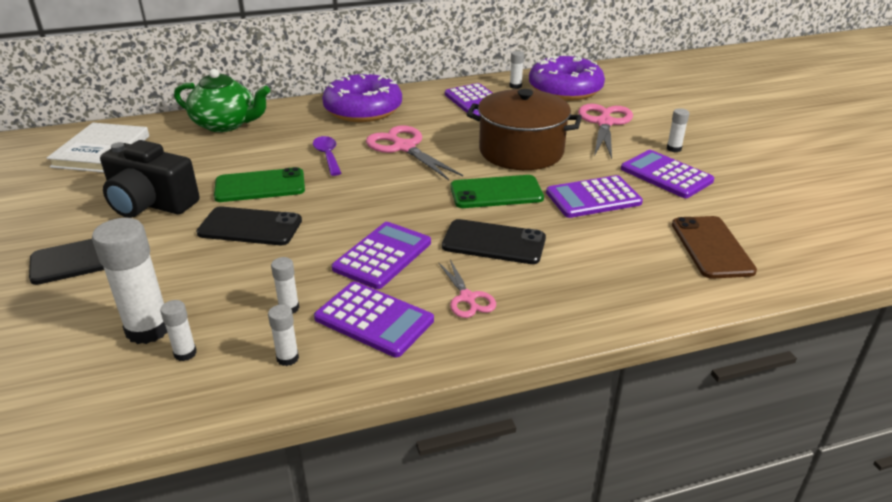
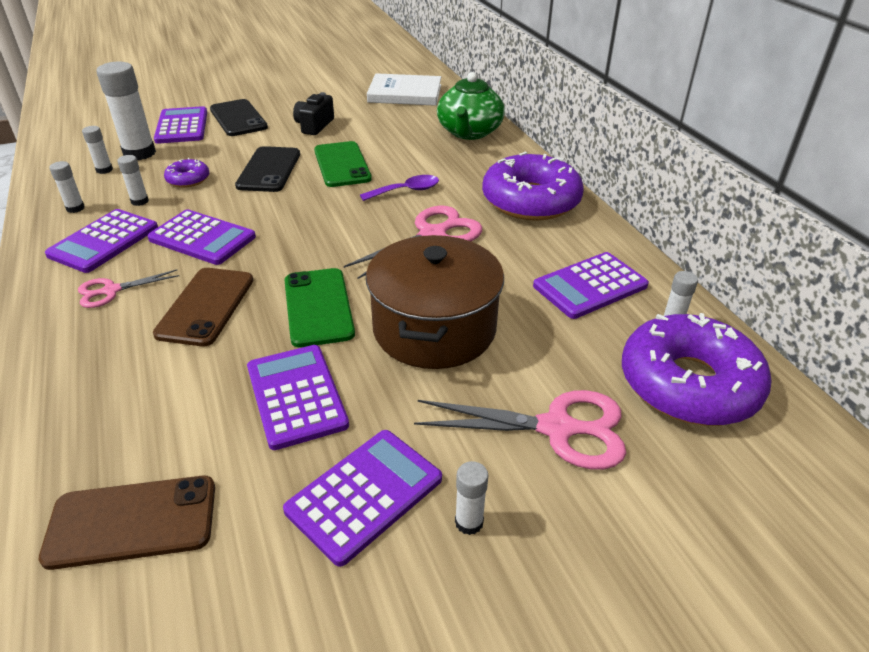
camera: 85 degrees right, 5 degrees up
black camera [100,140,200,218] -> black camera [293,92,334,135], size x0.59
black phone [442,219,546,264] -> brown phone [153,268,253,346]
none -> purple calculator [154,106,207,144]
none -> purple donut [164,158,209,188]

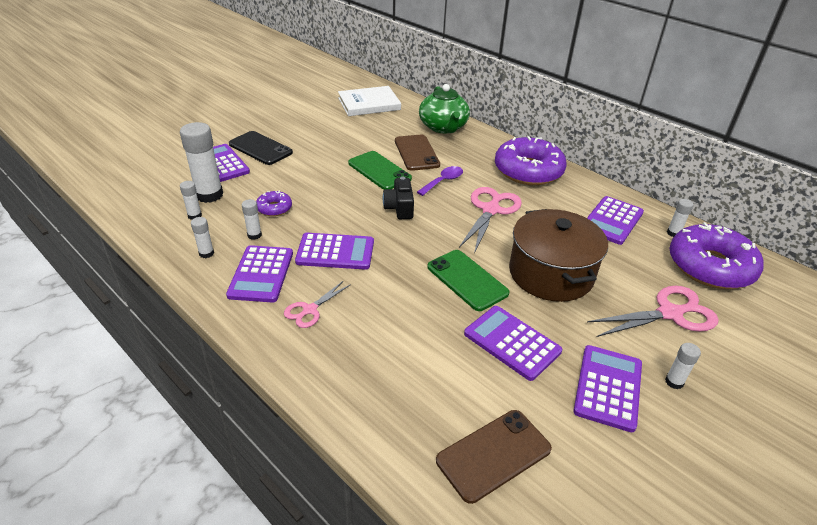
camera: 25 degrees left, 0 degrees up
brown phone [153,268,253,346] -> brown phone moved to [395,135,440,171]
black phone [235,146,300,192] -> none
black camera [293,92,334,135] -> black camera moved to [383,177,414,219]

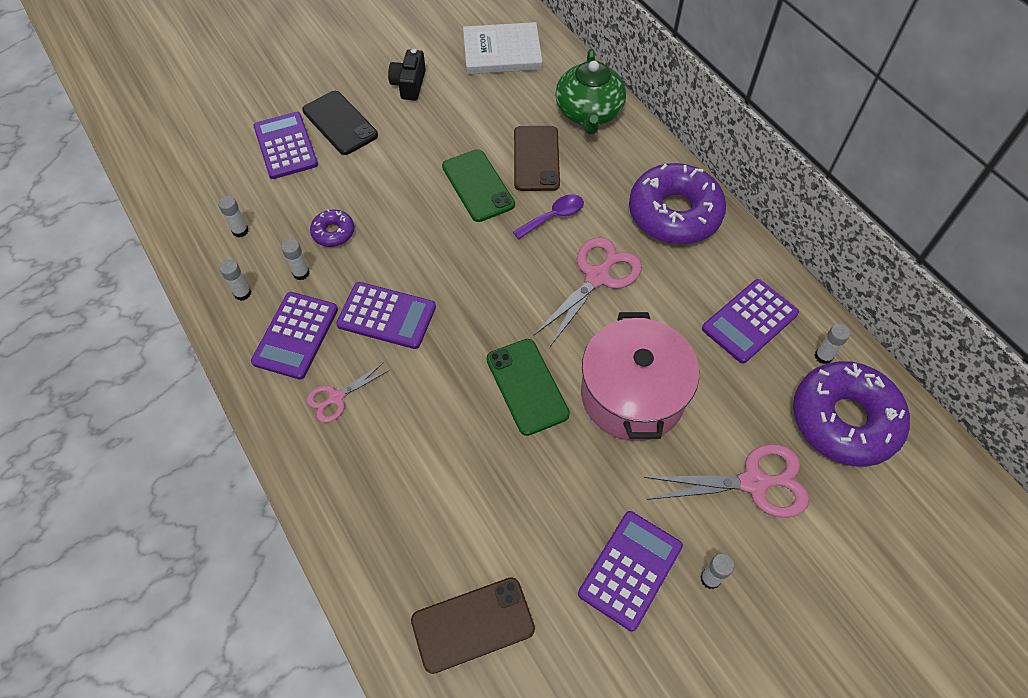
camera: 15 degrees right, 20 degrees up
white glue stick [180,122,223,203] -> none
black camera [383,177,414,219] -> black camera moved to [388,49,426,101]
purple calculator [464,306,562,381] -> none
brown pot [509,209,608,302] -> pink pot [581,312,699,441]

